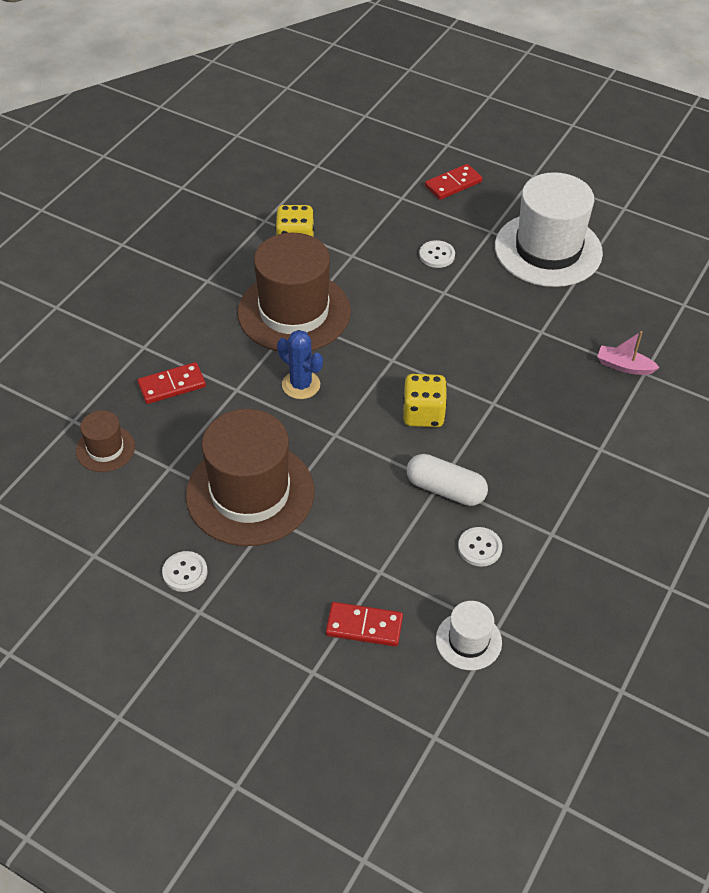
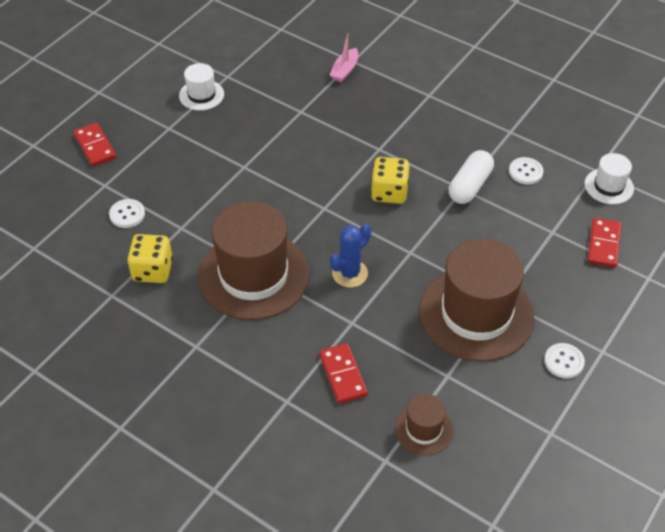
camera: 85 degrees left, 0 degrees up
white button [419,240,455,268] -> white button moved to [109,199,145,228]
white hat [495,172,603,287] -> white hat [179,63,224,110], size x0.47

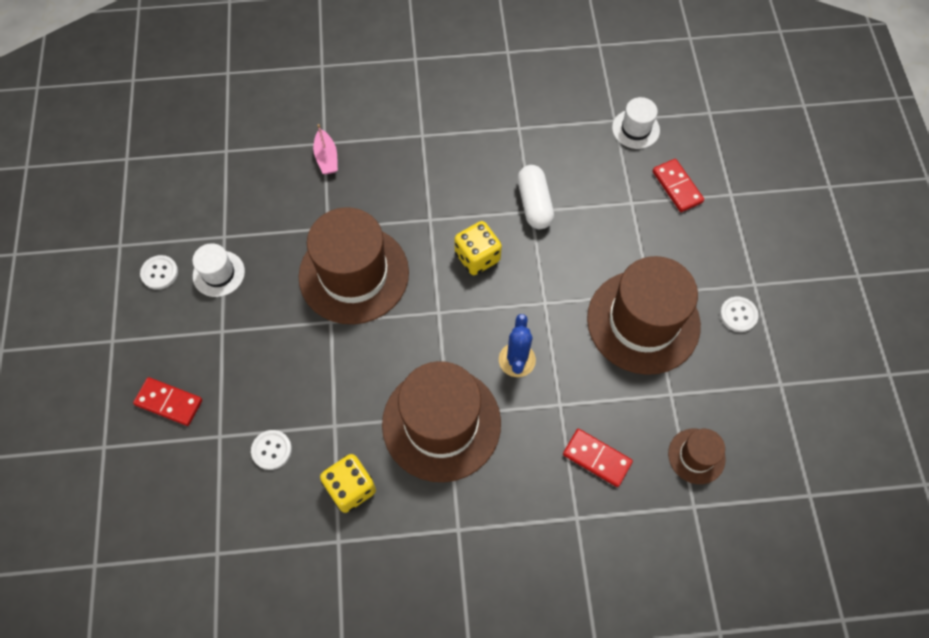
camera: 40 degrees left, 15 degrees up
white button [509,157,543,185] -> white button moved to [140,255,178,290]
none -> brown hat [299,207,409,324]

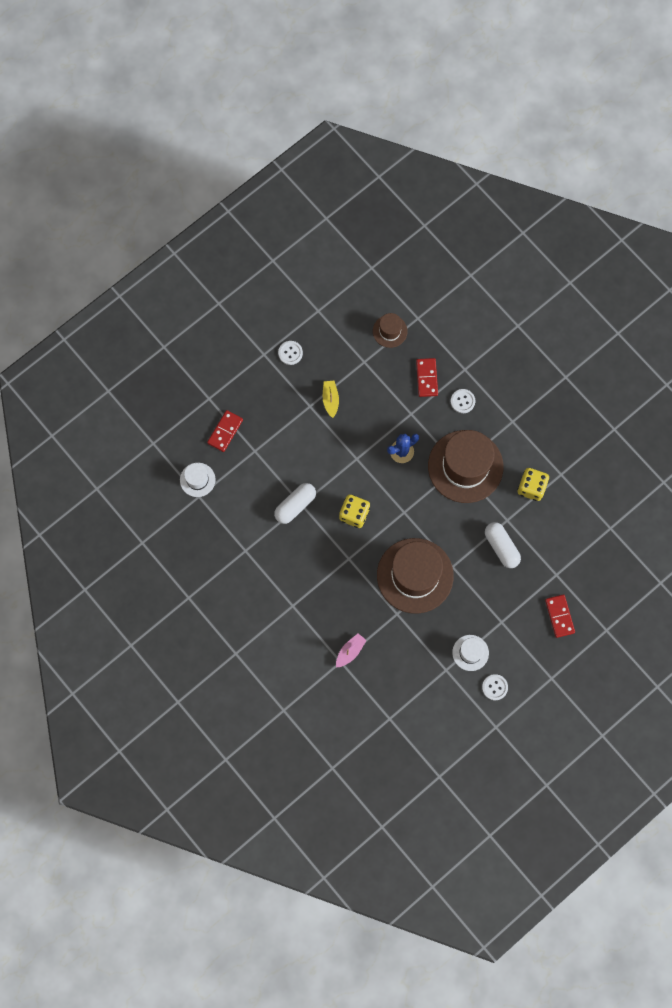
camera: 125 degrees left, 10 degrees up
white button [251,430,292,470] -> white button moved to [451,389,475,413]
brown hat [587,256,701,375] -> yellow boat [323,381,339,418]
none -> white capsule [485,522,521,568]

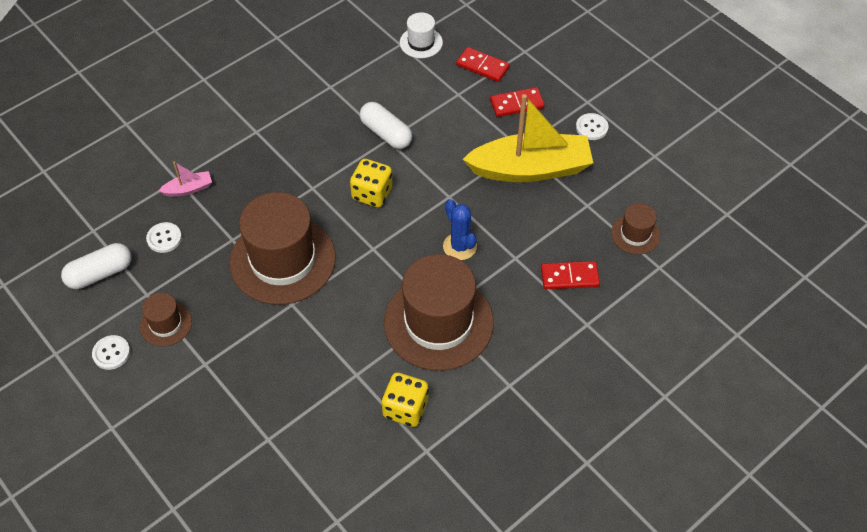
camera: 90 degrees right, 20 degrees down
yellow boat [323,381,339,418] -> yellow boat [463,94,593,182], size x2.43
pink boat [336,633,367,668] -> pink boat turned 60 degrees counterclockwise [159,161,212,197]
white button [451,389,475,413] -> white button moved to [146,222,182,253]
white hat [452,635,489,671] -> brown hat [140,293,192,347]
white capsule [485,522,521,568] -> white capsule moved to [61,243,132,289]
red domino [545,594,575,638] -> red domino moved to [490,87,545,117]

